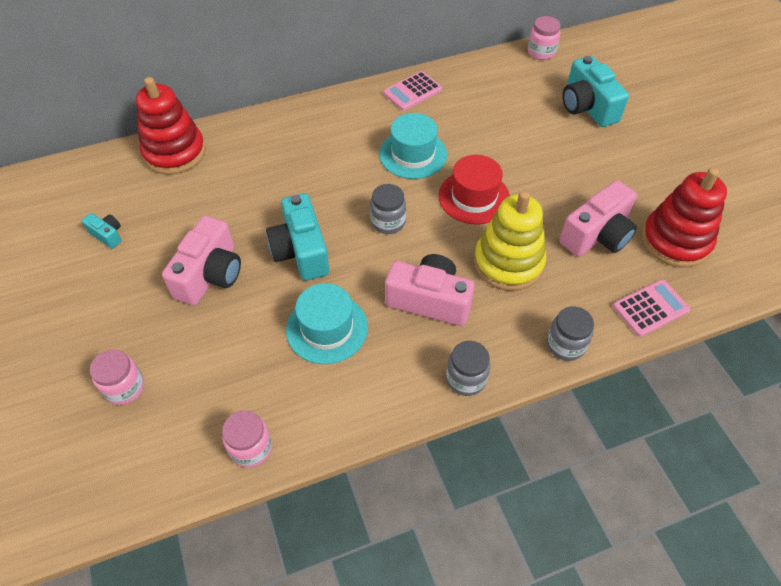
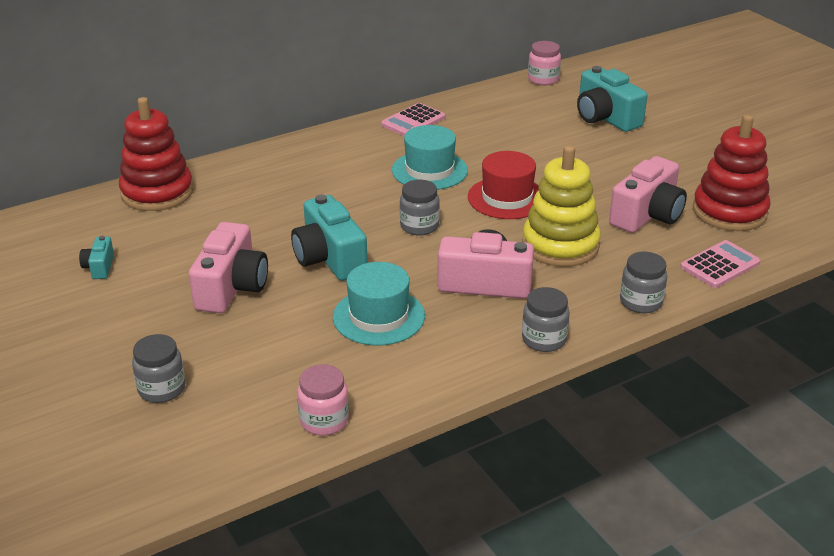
camera: 10 degrees left, 20 degrees down
turquoise camera [82,213,121,249] -> turquoise camera turned 120 degrees counterclockwise [79,236,114,279]
pink jar [90,349,144,405] -> grey jar [132,334,185,403]

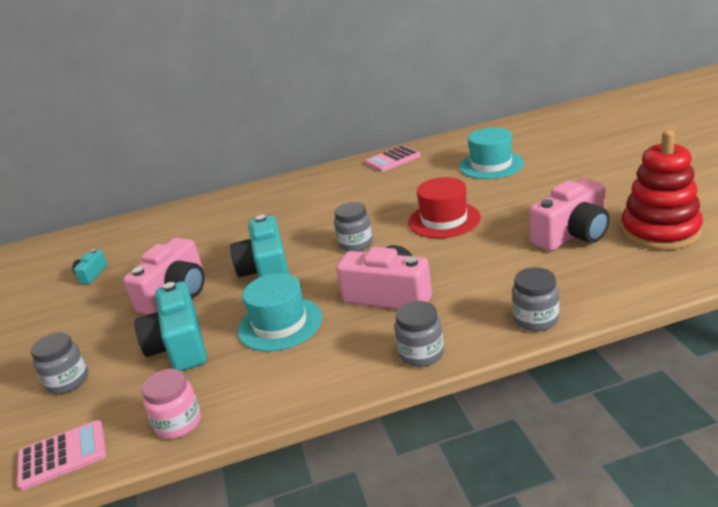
camera: 20 degrees right, 5 degrees down
red stacking toy [119,97,194,211] -> none
turquoise hat [392,125,468,190] -> turquoise hat moved to [459,127,524,179]
yellow stacking toy [522,145,601,267] -> none
pink jar [528,41,561,85] -> none
turquoise camera [577,66,647,132] -> turquoise camera moved to [134,282,207,371]
pink calculator [680,240,760,288] -> pink calculator moved to [17,420,106,491]

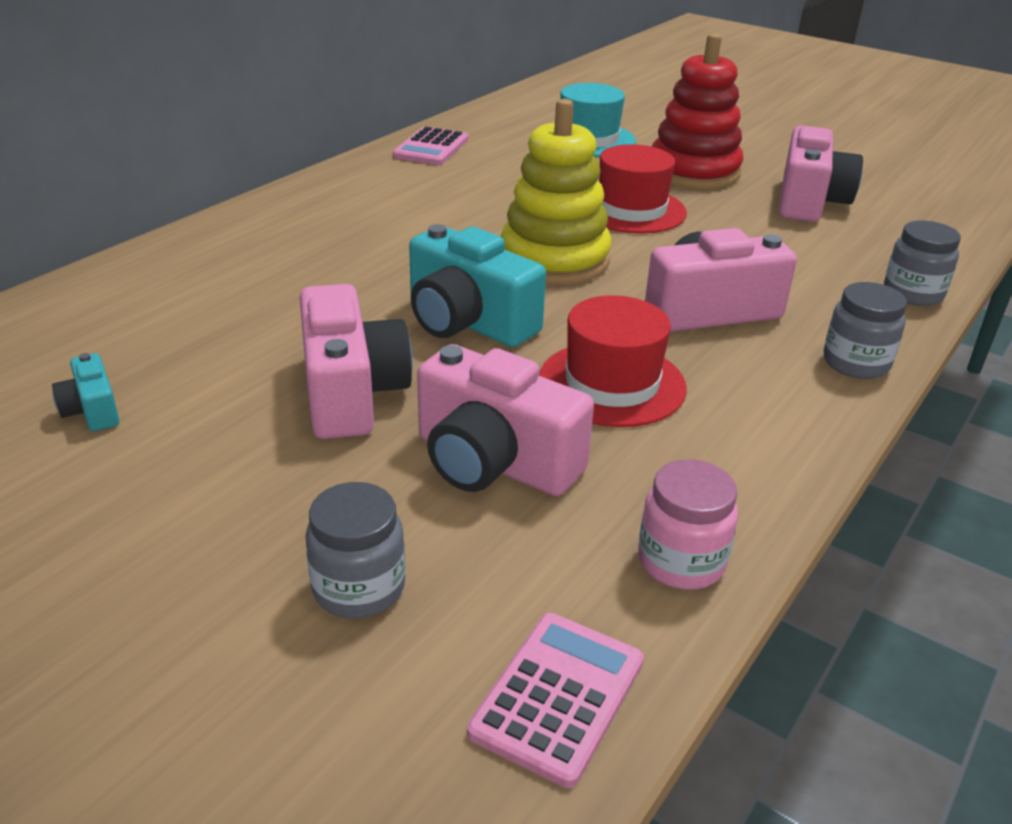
camera: 45 degrees left, 5 degrees up
turquoise camera [134,282,207,371] -> pink camera [417,344,594,496]
turquoise hat [238,273,322,352] -> red hat [539,295,687,427]
grey jar [334,202,373,252] -> yellow stacking toy [500,99,612,285]
red stacking toy [621,130,703,251] -> red stacking toy moved to [652,33,744,189]

